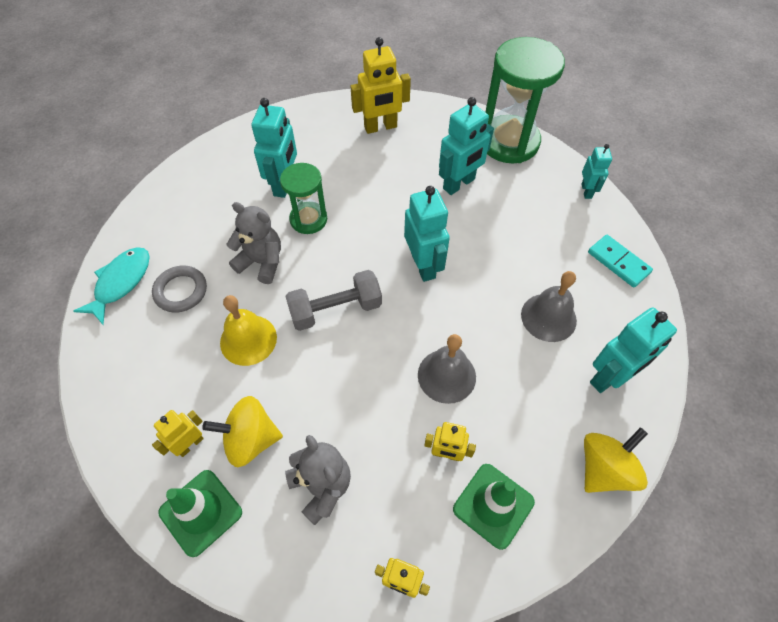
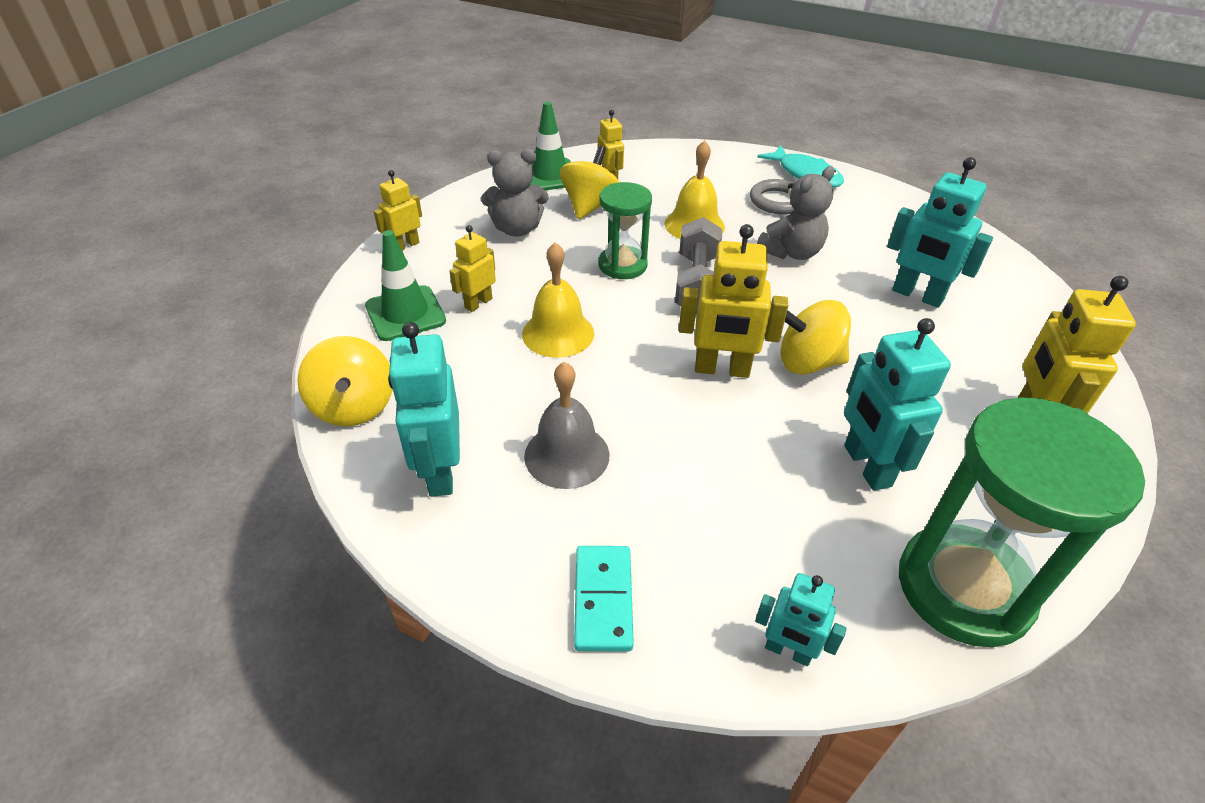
camera: 115 degrees right, 15 degrees down
green hourglass [280,163,327,234] -> green hourglass moved to [598,182,652,279]
turquoise robot [404,186,450,282] -> yellow robot [679,224,788,378]
grey bell [418,334,476,404] -> yellow bell [522,242,594,358]
turquoise domino [588,235,653,288] -> turquoise domino turned 75 degrees counterclockwise [574,546,634,651]
none -> yellow spinning top [780,300,851,375]

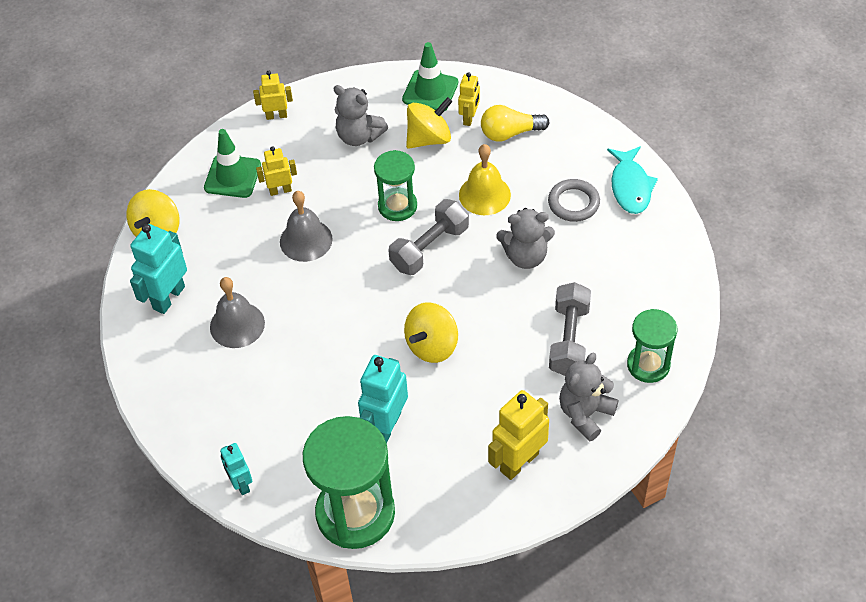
camera: 40 degrees right, 10 degrees up
yellow bell [522,242,594,358] -> grey bell [280,191,333,262]
turquoise domino [574,546,634,651] -> none
yellow robot [679,224,788,378] -> none
yellow spinning top [780,300,851,375] -> yellow spinning top turned 90 degrees counterclockwise [404,302,458,363]
turquoise robot [887,157,993,308] -> grey dumbbell [549,282,591,376]
none -> yellow light bulb [481,105,550,142]
none -> grey teddy bear [559,353,619,442]
none -> green hourglass [627,309,677,383]

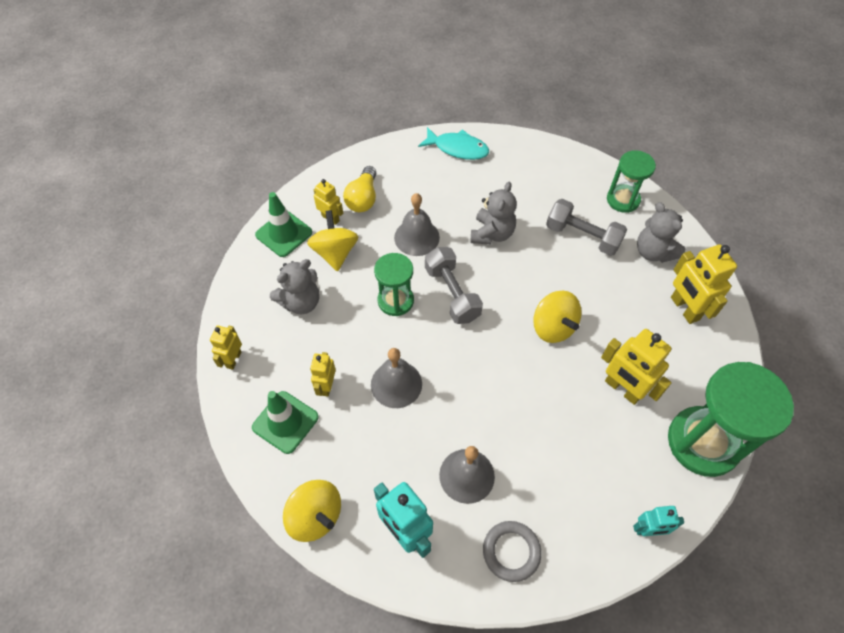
camera: 70 degrees left, 5 degrees up
turquoise robot [358,355,408,444] -> yellow robot [601,329,672,405]
yellow bell [459,144,511,215] -> grey bell [394,193,440,256]
grey ring [548,179,600,222] -> grey ring moved to [483,521,541,582]

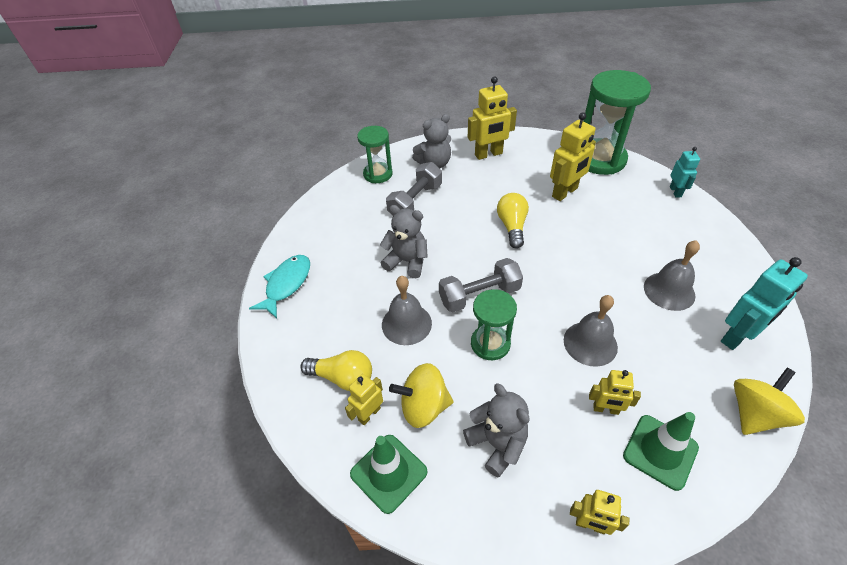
camera: 85 degrees left, 10 degrees down
grey ring [483,521,541,582] -> none
yellow spinning top [533,291,582,343] -> yellow light bulb [497,193,529,249]

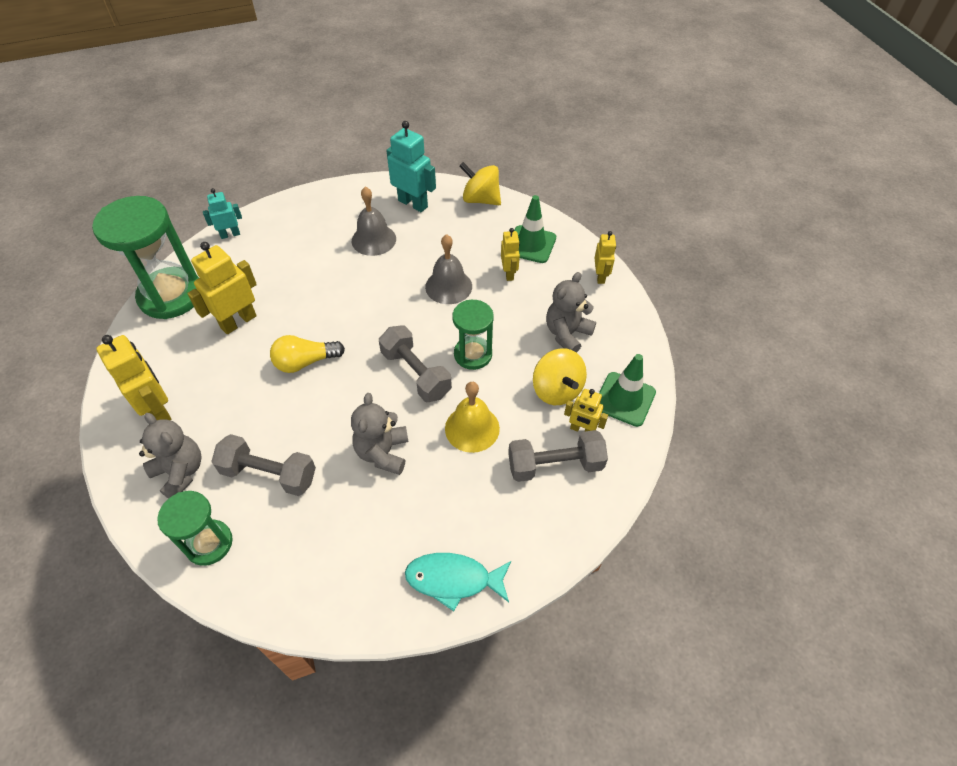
camera: 110 degrees left, 5 degrees up
yellow light bulb [300,350,372,391] -> grey dumbbell [508,430,608,482]
grey bell [382,276,432,345] -> yellow bell [445,382,500,453]
yellow robot [550,112,596,201] -> yellow robot turned 75 degrees counterclockwise [187,242,257,334]

